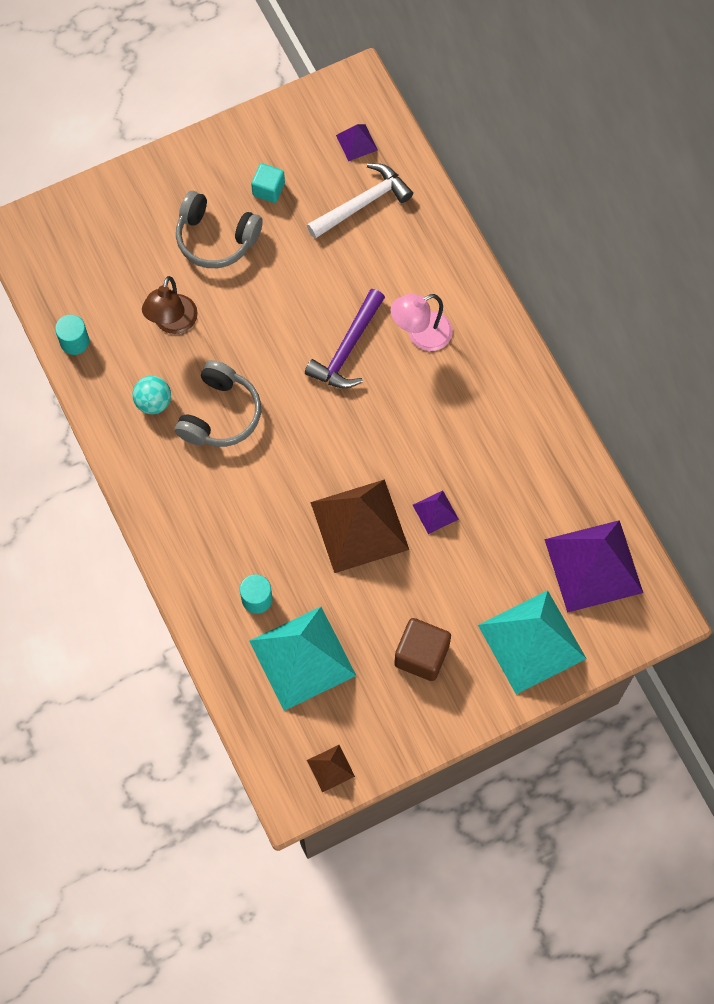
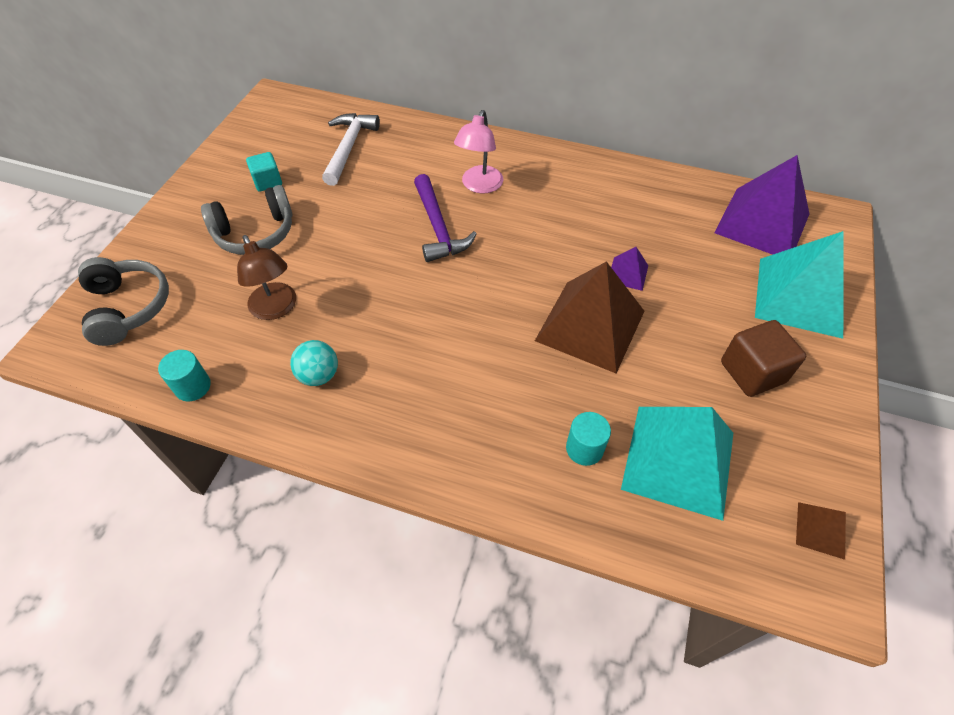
camera: 45 degrees left, 15 degrees down
grey headphones [175,360,261,447] -> grey headphones moved to [78,257,169,346]
purple pyramid [336,124,378,161] -> none

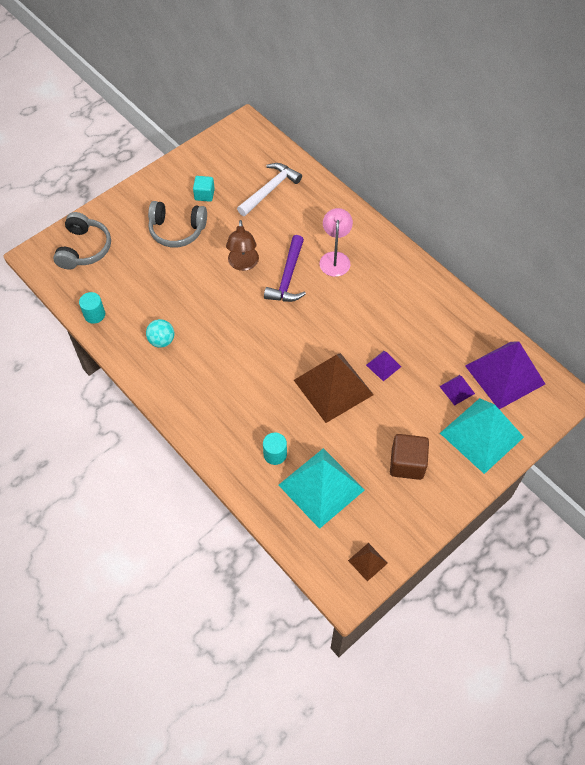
camera: 30 degrees right, 5 degrees up
brown lamp [237,235,296,320] -> brown lamp moved to [226,220,259,271]
pink lamp [454,110,503,194] -> pink lamp turned 135 degrees clockwise [319,208,353,277]
none -> purple pyramid [439,375,475,406]

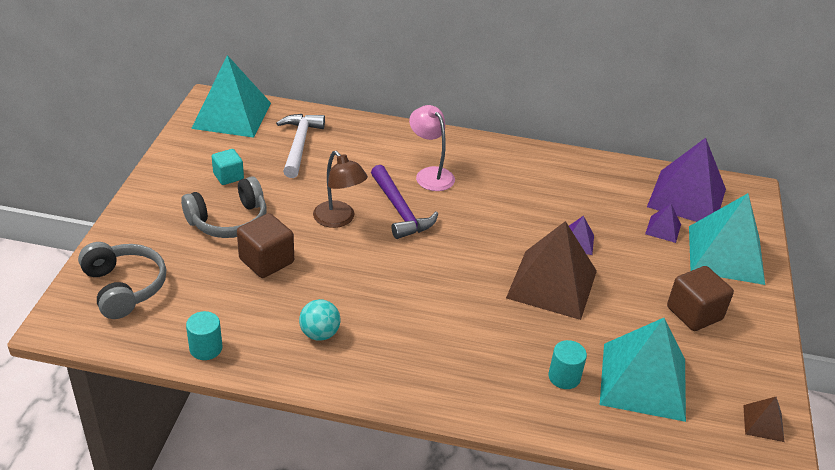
camera: 40 degrees left, 20 degrees down
none -> turquoise pyramid [191,55,271,138]
none -> brown cube [237,213,294,278]

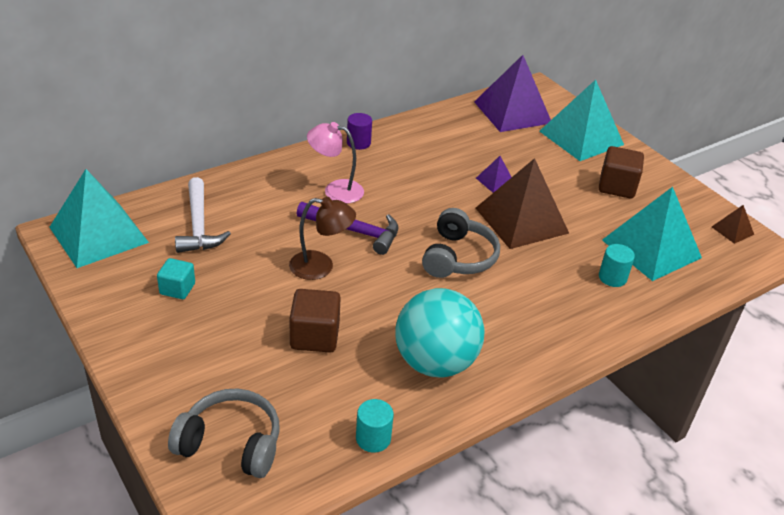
camera: 45 degrees left, 0 degrees up
grey headphones [181,176,266,238] -> grey headphones moved to [422,208,500,278]
white hammer [276,114,325,178] -> white hammer turned 150 degrees counterclockwise [175,177,231,253]
turquoise ball [299,299,341,341] -> turquoise ball [395,288,484,377], size x2.08
purple pyramid [645,203,681,243] -> none
none -> purple cylinder [347,113,372,150]

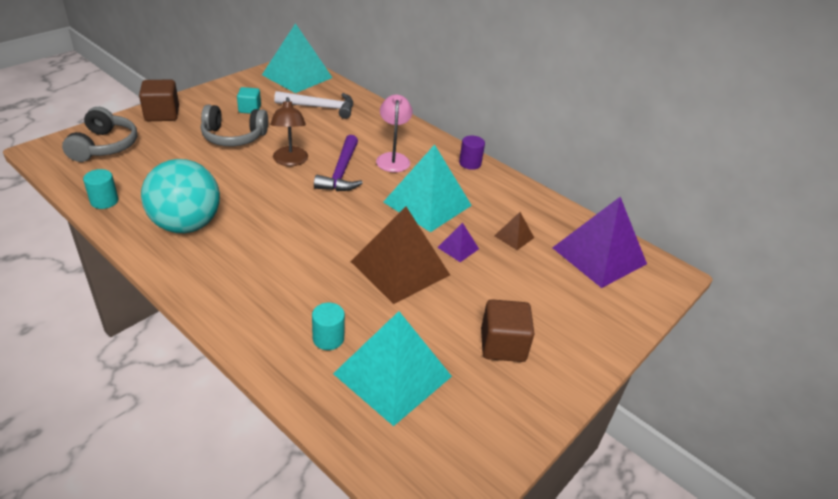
camera: 75 degrees right, 0 degrees up
white hammer [175,177,231,253] -> white hammer turned 150 degrees counterclockwise [274,91,353,119]
brown cube [289,289,340,352] -> brown cube moved to [139,80,179,121]
grey headphones [422,208,500,278] -> grey headphones moved to [201,105,268,146]
turquoise pyramid [539,80,624,161] -> turquoise pyramid moved to [383,144,472,232]
brown pyramid [712,205,754,244] -> brown pyramid moved to [494,212,534,250]

